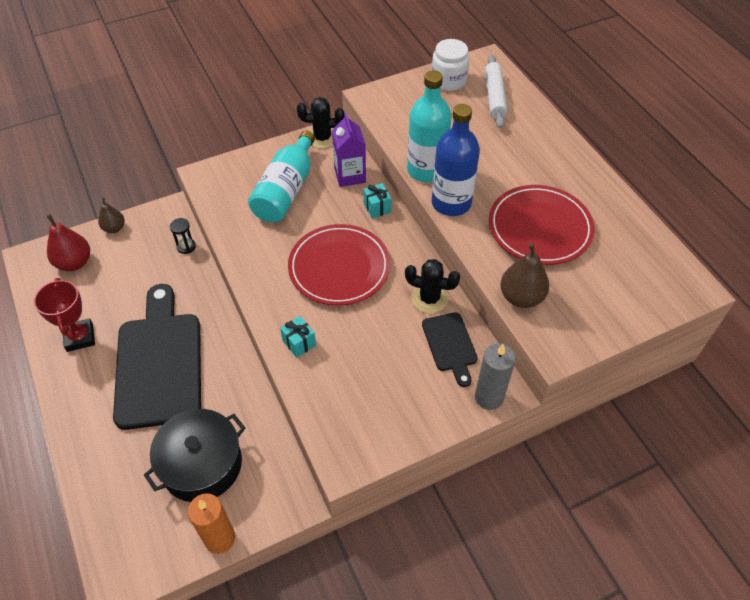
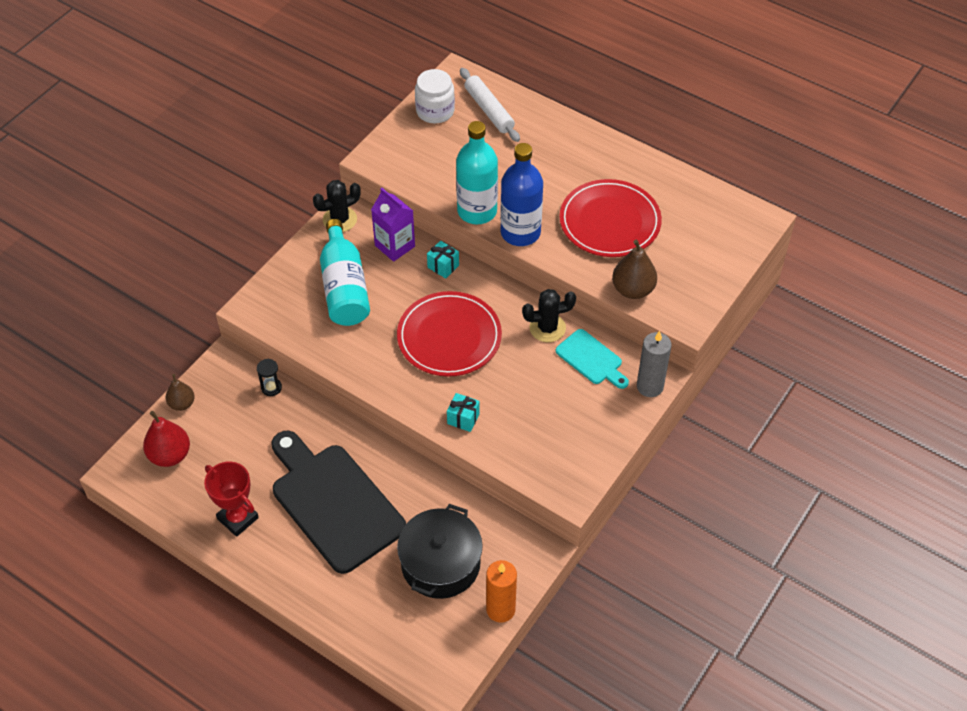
camera: 30 degrees left, 0 degrees up
black cutting board [422,312,478,387] -> turquoise cutting board [556,329,629,389]

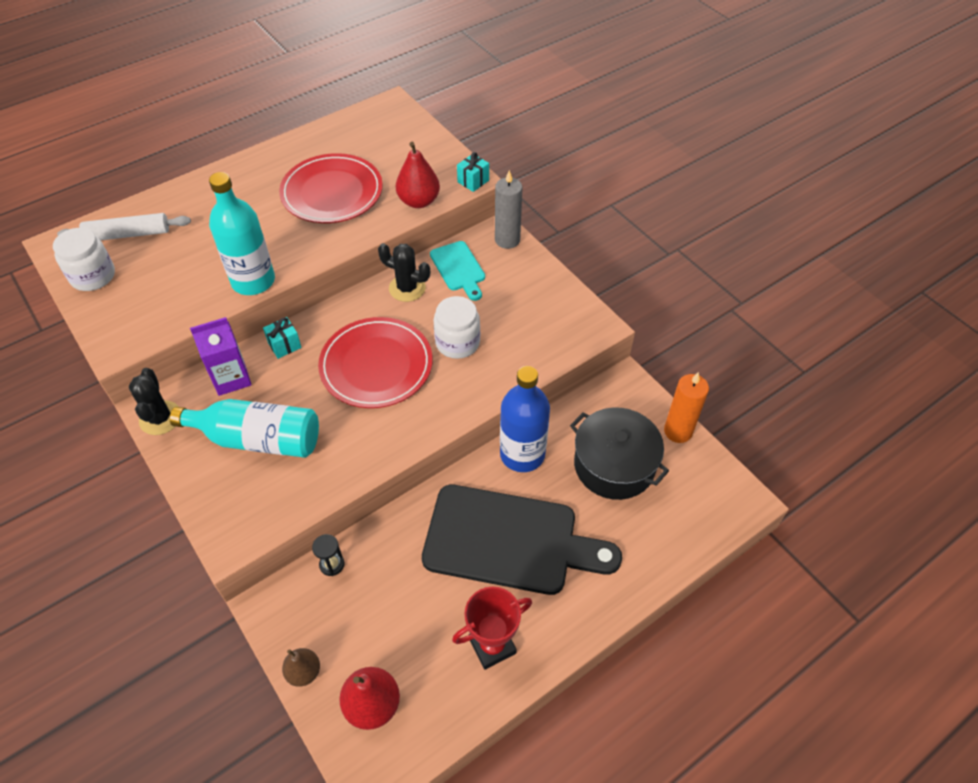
camera: 70 degrees left, 0 degrees up
black cutting board [272,431,406,574] -> black cutting board turned 150 degrees counterclockwise [422,485,622,595]
turquoise gift [447,393,480,432] -> turquoise gift moved to [457,152,489,192]
blue bottle [500,143,543,246] -> blue bottle moved to [500,366,550,472]
black cactus [522,289,576,342] -> black cactus turned 75 degrees counterclockwise [378,243,430,302]
turquoise cutting board [556,329,629,389] -> turquoise cutting board turned 90 degrees clockwise [430,241,485,301]
brown pear [612,240,657,299] -> red pear [396,142,440,208]
none -> white jar [433,296,480,359]

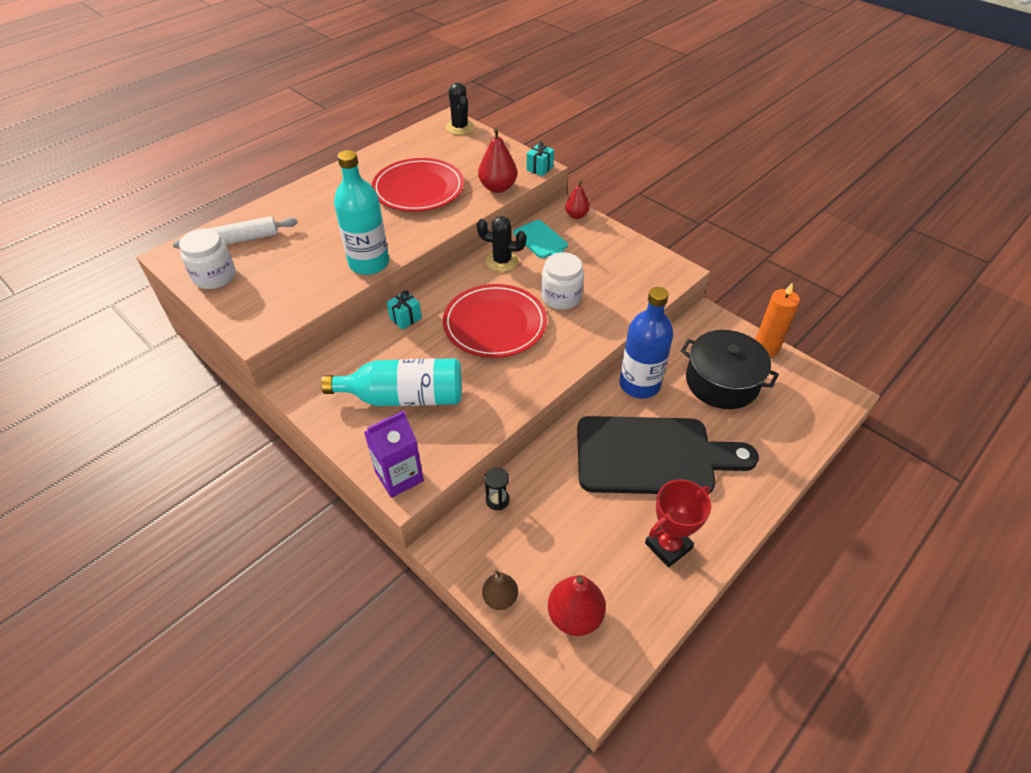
camera: 10 degrees left, 5 degrees down
black cactus [129,368,179,435] -> black cactus moved to [445,83,474,135]
purple carton [190,317,252,396] -> purple carton moved to [364,410,424,498]
grey candle [495,170,522,249] -> red pear [565,180,590,219]

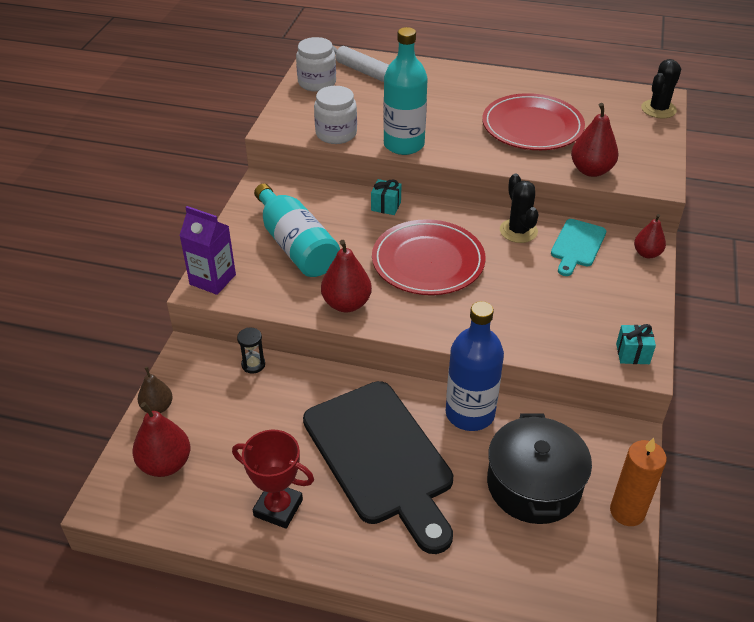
camera: 60 degrees right, 5 degrees down
turquoise gift [527,141,554,176] -> turquoise gift moved to [616,324,656,364]
white jar [541,252,584,310] -> white jar moved to [314,86,357,144]
none -> red pear [321,240,372,312]

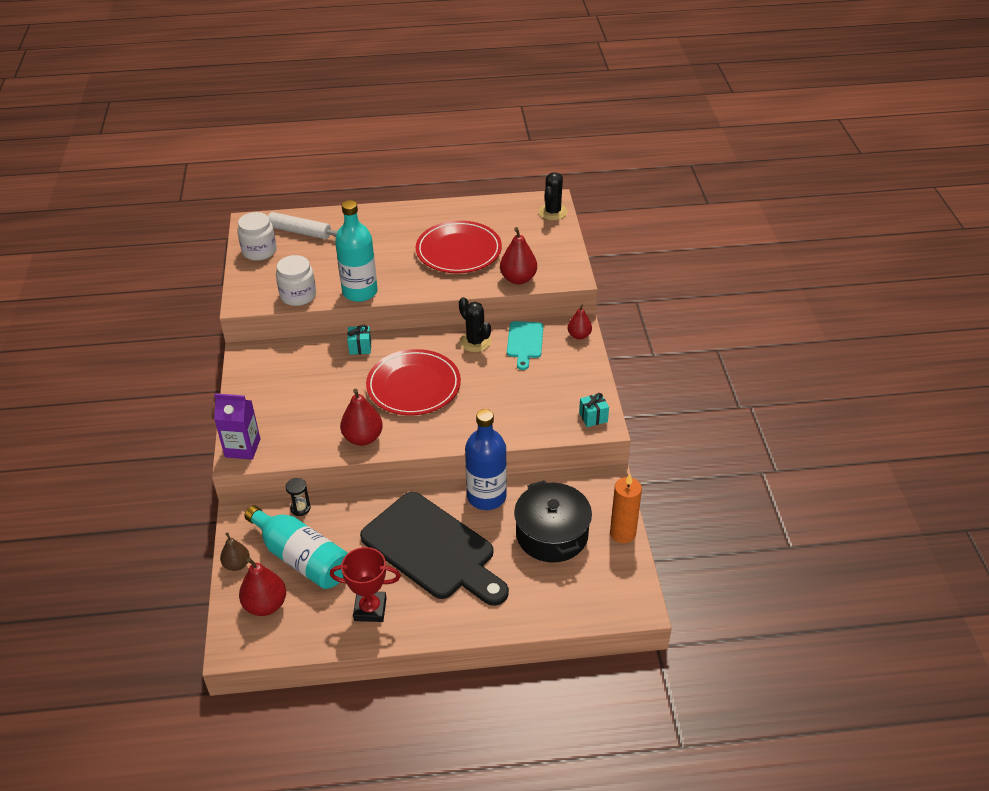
camera: 20 degrees left, 0 degrees up
turquoise bottle [254,184,340,277] -> turquoise bottle moved to [244,505,348,589]

